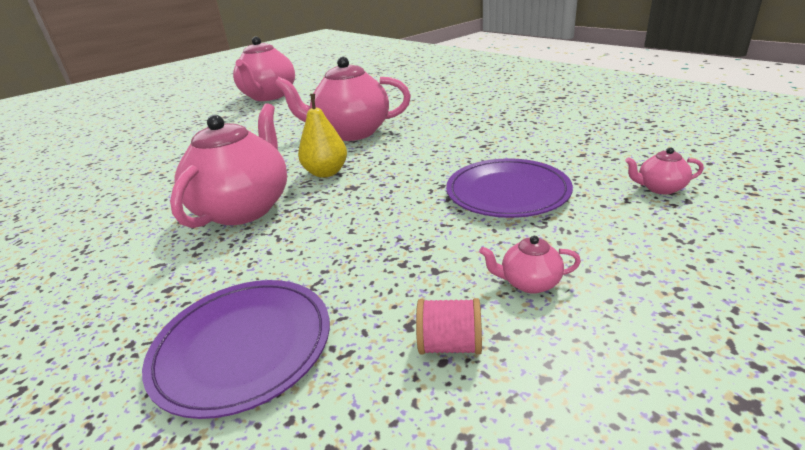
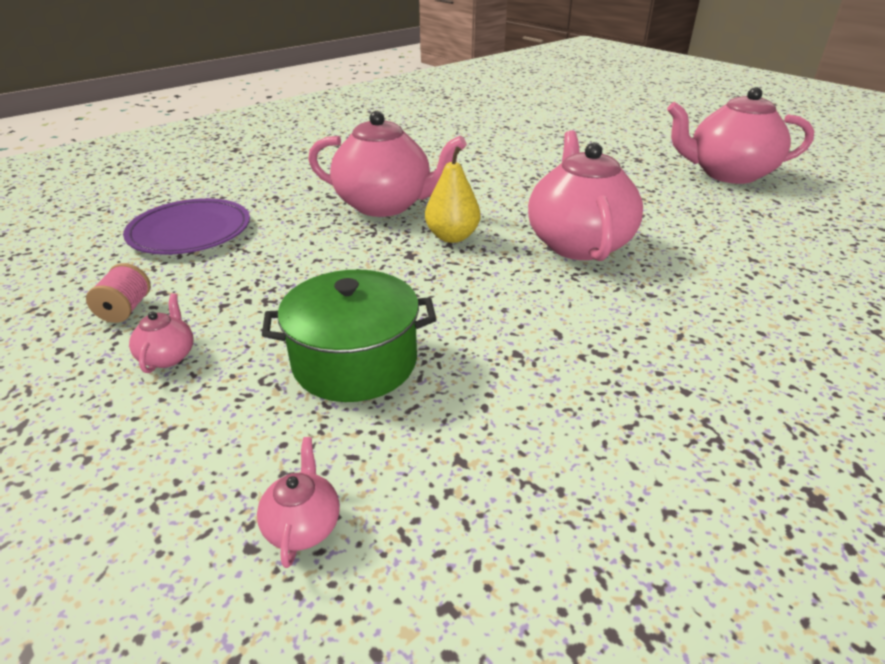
camera: 85 degrees right, 5 degrees up
purple plate [446,158,573,218] -> green pot [262,270,436,402]

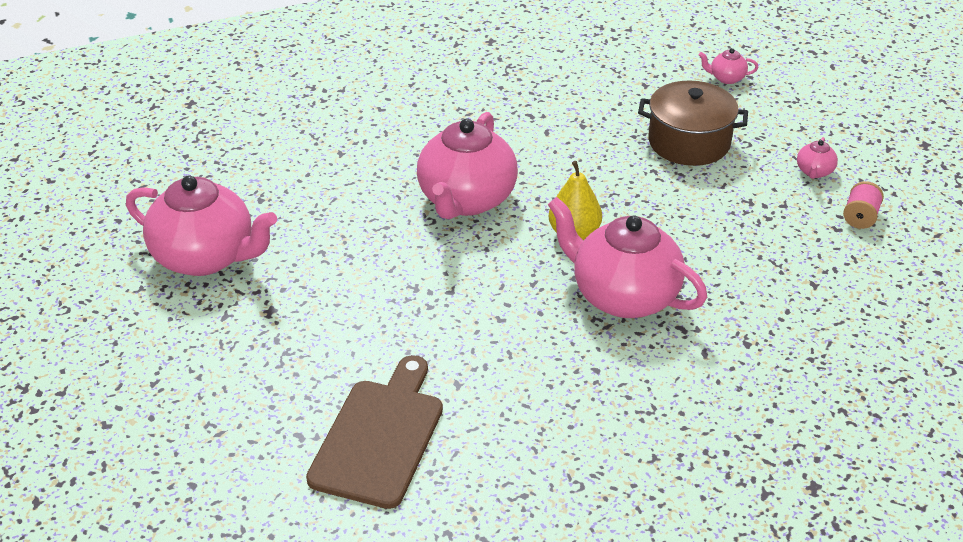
camera: 160 degrees left, 5 degrees up
purple plate [123,198,250,255] -> none
pink teapot [257,437,340,568] -> pink teapot turned 75 degrees clockwise [699,48,758,84]
green pot [262,270,436,402] -> brown pot [638,81,748,166]
none -> brown cutting board [306,355,443,509]

